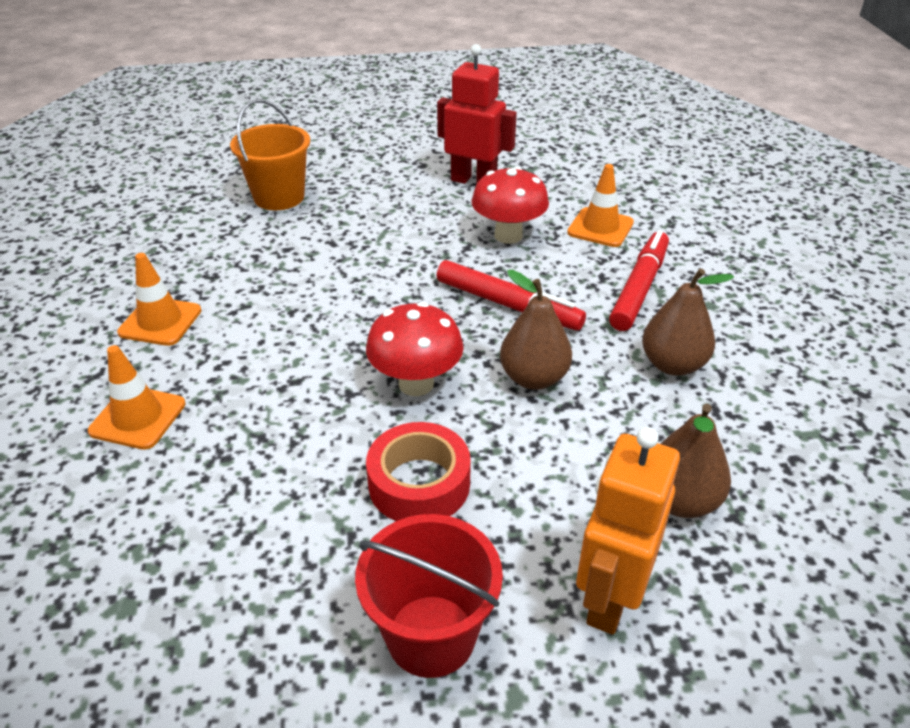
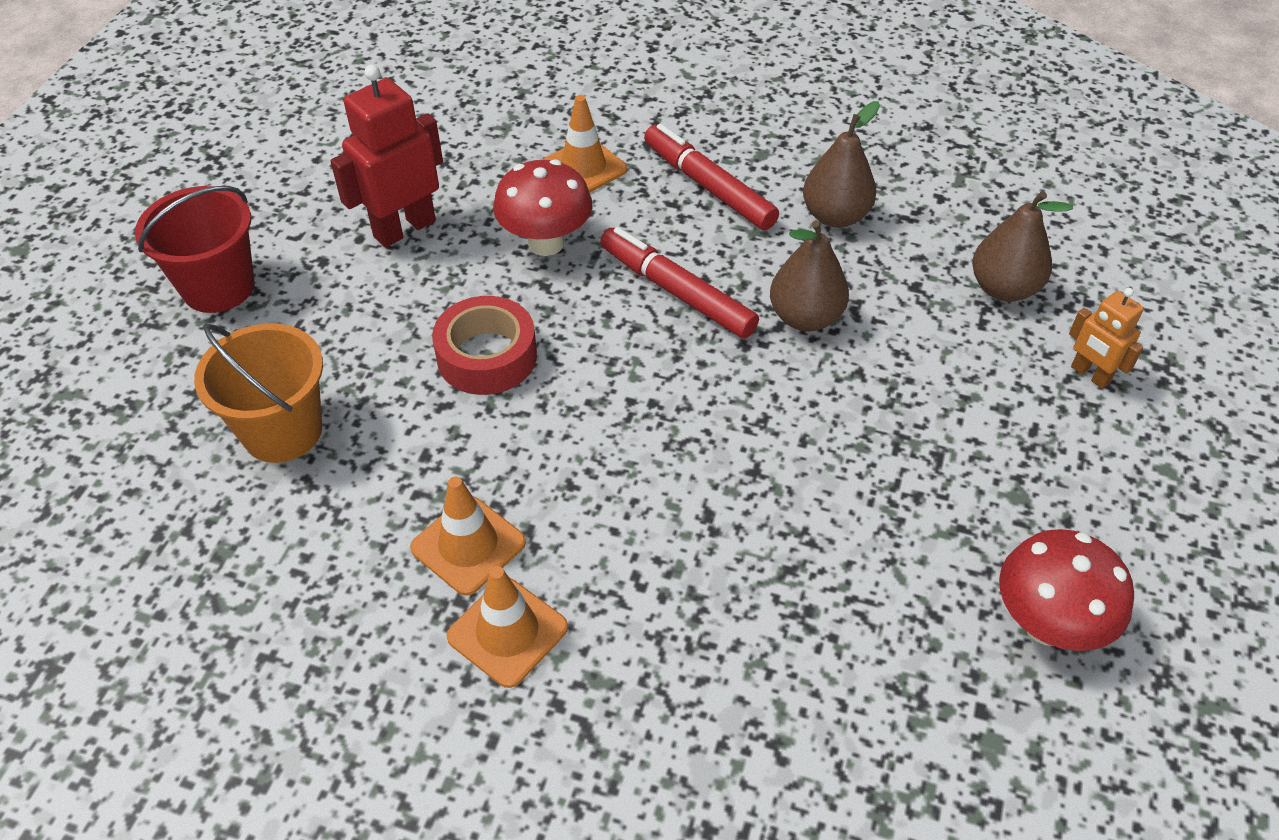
camera: 65 degrees left, 10 degrees up
orange traffic cone [88,345,186,450] -> orange traffic cone moved to [410,476,526,596]
red bucket [355,514,503,678] -> red bucket moved to [135,186,254,313]
red mushroom [366,302,464,396] -> red mushroom moved to [999,529,1134,651]
red tape [366,422,471,521] -> red tape moved to [432,296,537,395]
red marker [436,260,586,330] -> red marker turned 105 degrees counterclockwise [600,227,759,339]
orange robot [576,427,680,635] -> orange robot [1069,288,1144,389], size x0.57

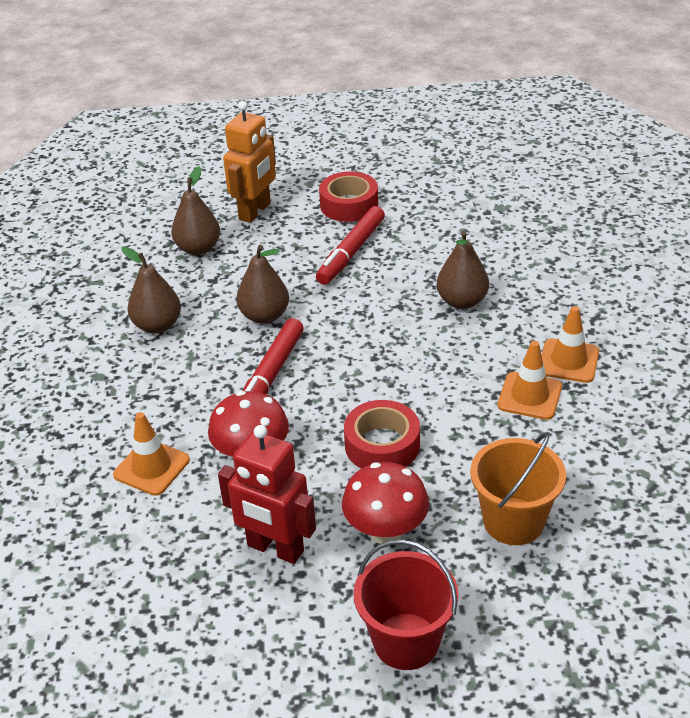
camera: 110 degrees left, 10 degrees down
red marker [644,124,779,230] -> red marker moved to [316,206,385,285]
red mushroom [999,529,1134,651] -> red mushroom moved to [342,462,429,544]
orange robot [1069,288,1144,389] -> orange robot [223,101,276,223], size x1.76
none -> red tape [319,172,378,222]
none -> brown pear [437,231,489,309]

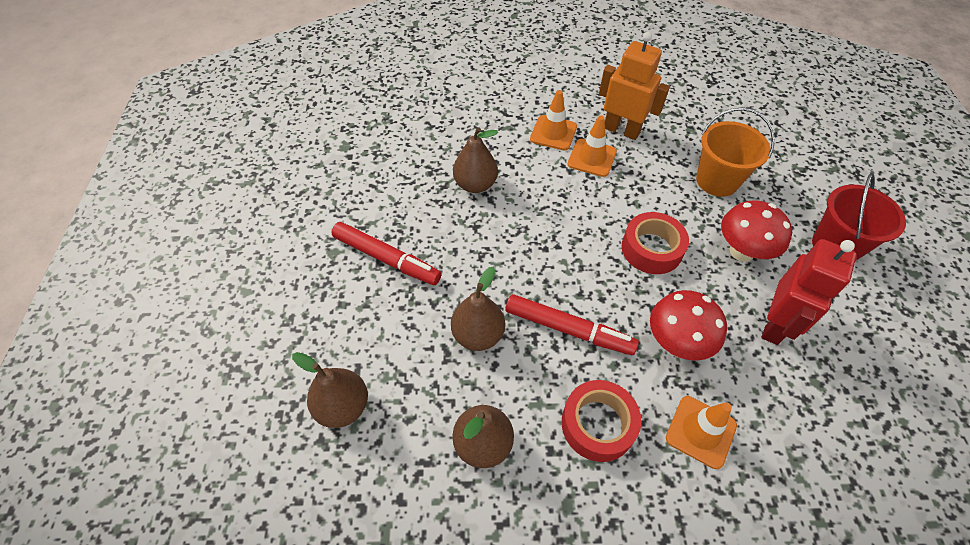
camera: 90 degrees left, 15 degrees up
orange robot [223,101,276,223] -> orange robot moved to [599,32,670,140]
red tape [319,172,378,222] -> red tape moved to [562,380,641,462]

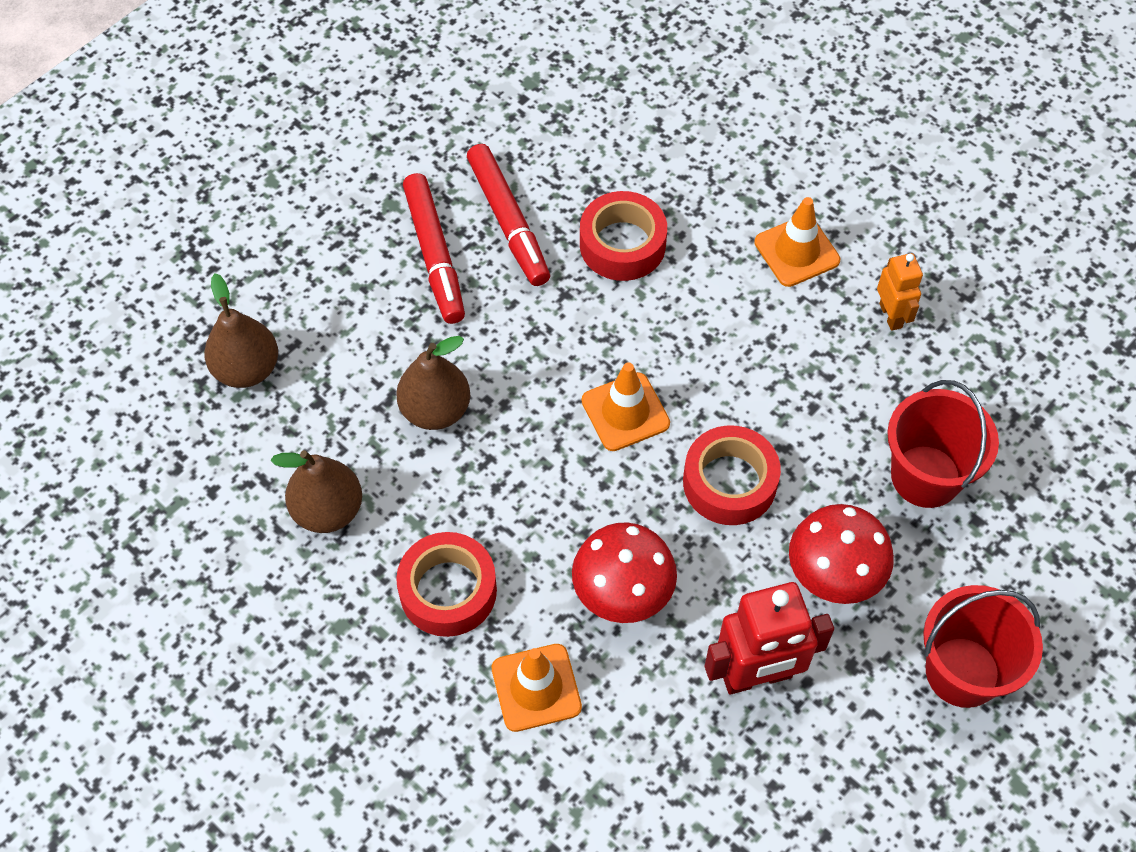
camera: 45 degrees right, 5 degrees up
brown pear [453,127,498,193] -> red tape [580,191,667,281]
red marker [505,294,639,355] -> red marker moved to [467,144,550,286]
orange traffic cone [567,115,617,177] -> orange traffic cone moved to [582,362,670,451]
orange robot [599,32,670,140] -> orange robot [877,253,923,331], size x0.57
orange bucket [696,107,775,197] -> red bucket [887,380,999,508]

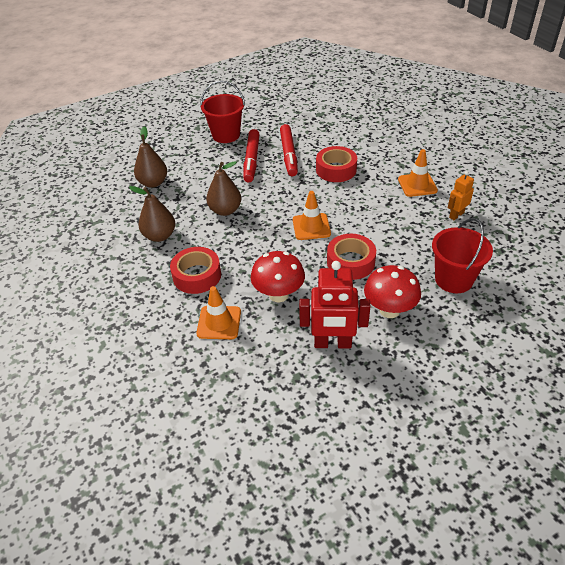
camera: 20 degrees right, 15 degrees down
orange robot [877,253,923,331] -> orange robot turned 135 degrees counterclockwise [448,171,474,220]
red bucket [923,585,1043,708] -> red bucket moved to [200,80,245,143]

